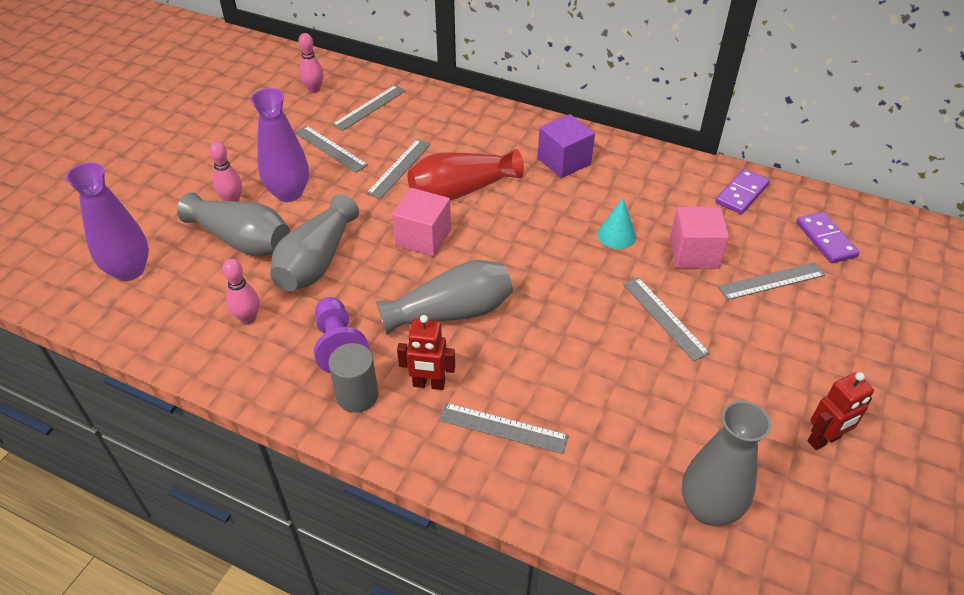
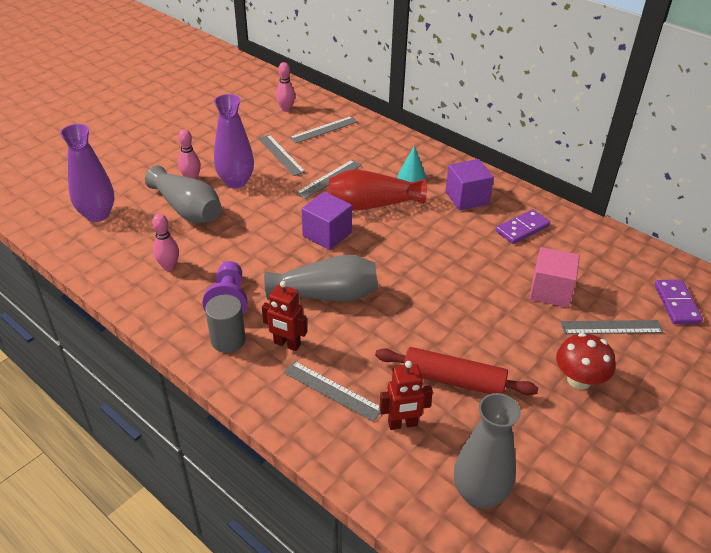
camera: 15 degrees right, 5 degrees down
grey vase [270,194,359,291] -> none
pink cube [392,188,451,257] -> purple cube [301,192,352,250]
turquoise cone [597,198,636,249] -> turquoise cone moved to [397,145,427,182]
grey ruler [623,277,710,361] -> none
purple domino [715,169,770,214] -> purple domino moved to [496,209,550,244]
red robot [808,372,874,450] -> red robot moved to [379,361,433,430]
none -> red rolling pin [375,347,538,396]
none -> red mushroom [556,333,616,390]

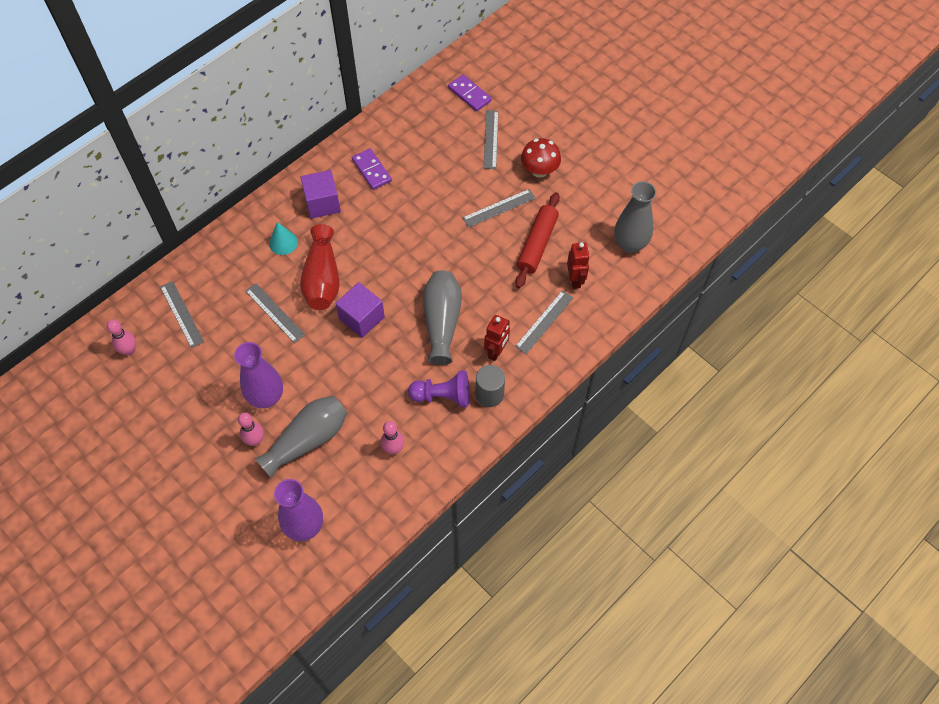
camera: 85 degrees left, 20 degrees up
grey ruler [258,135,306,176] -> grey ruler moved to [463,189,536,228]
pink cube [529,247,580,308] -> none
purple domino [654,280,703,324] -> purple domino turned 45 degrees clockwise [448,74,492,112]

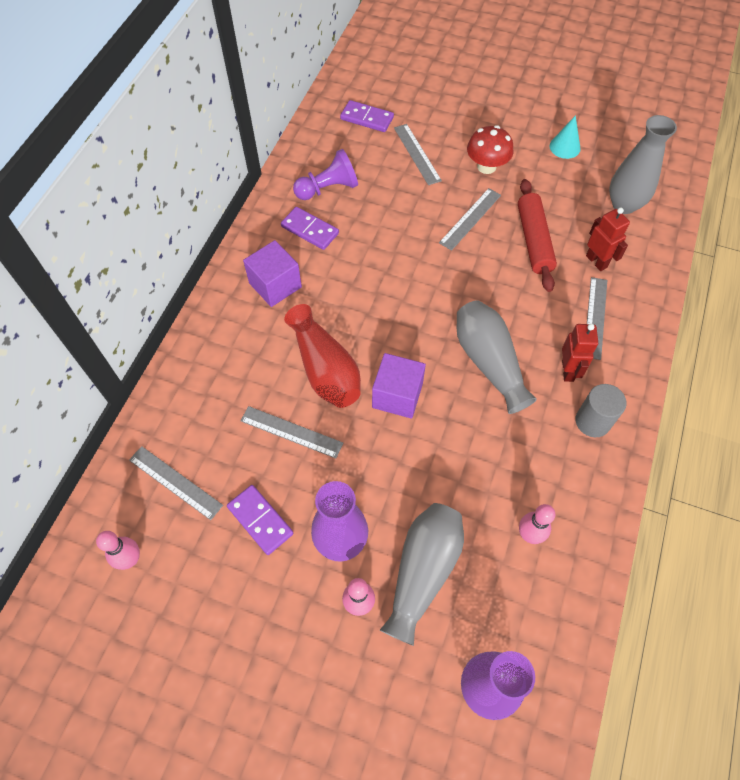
camera: 25 degrees left, 0 degrees up
turquoise cone [269,222,298,255] -> turquoise cone moved to [550,115,581,159]
purple pawn [408,370,469,408] -> purple pawn moved to [293,149,358,200]
none -> purple domino [227,485,294,555]

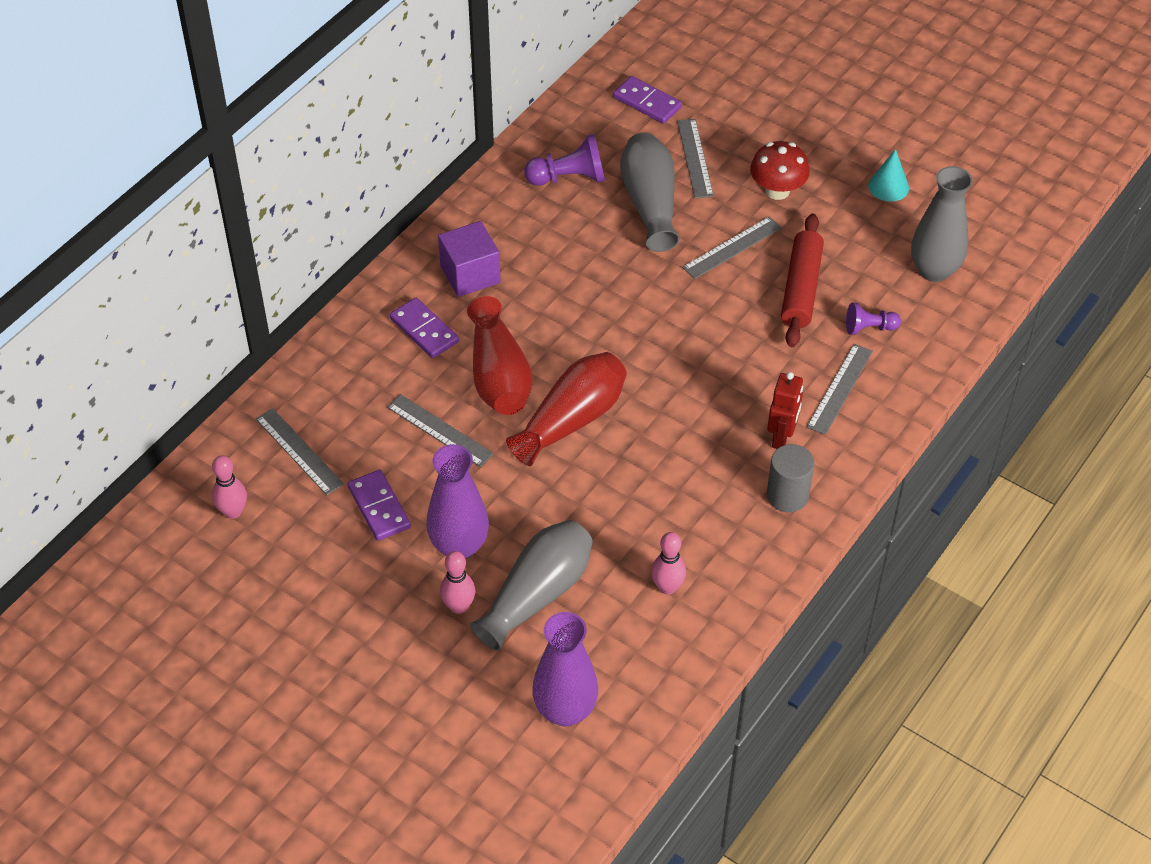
camera: 15 degrees right, 10 degrees down
purple domino [281,207,339,250] -> purple domino moved to [390,298,459,358]
purple cube [372,353,426,419] -> red vase [506,352,627,466]
grey vase [456,300,537,414] -> grey vase moved to [620,132,680,252]
red robot [586,208,630,271] -> purple pawn [846,302,901,335]

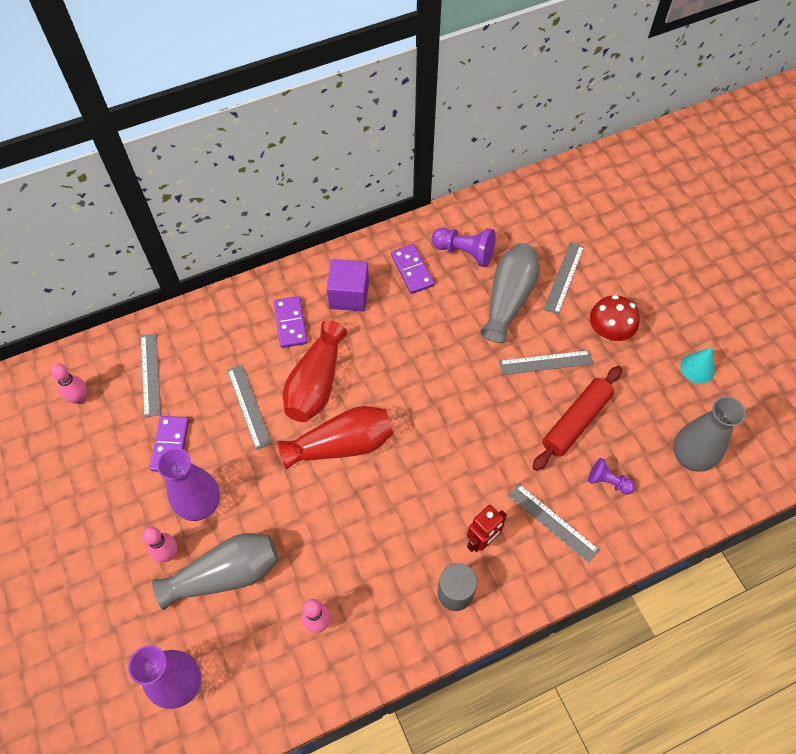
camera: 30 degrees right, 10 degrees up
purple domino [613,76,682,124] -> purple domino moved to [391,244,434,294]
grey ruler [807,344,873,435] -> grey ruler turned 75 degrees clockwise [508,484,599,563]

